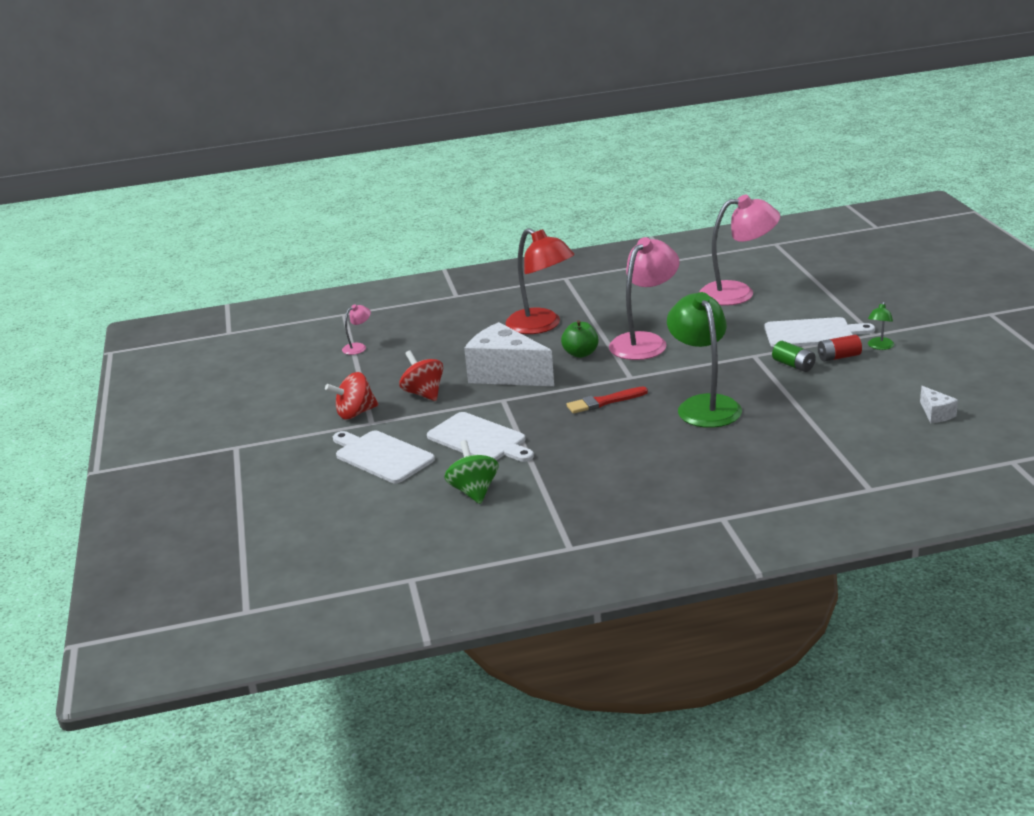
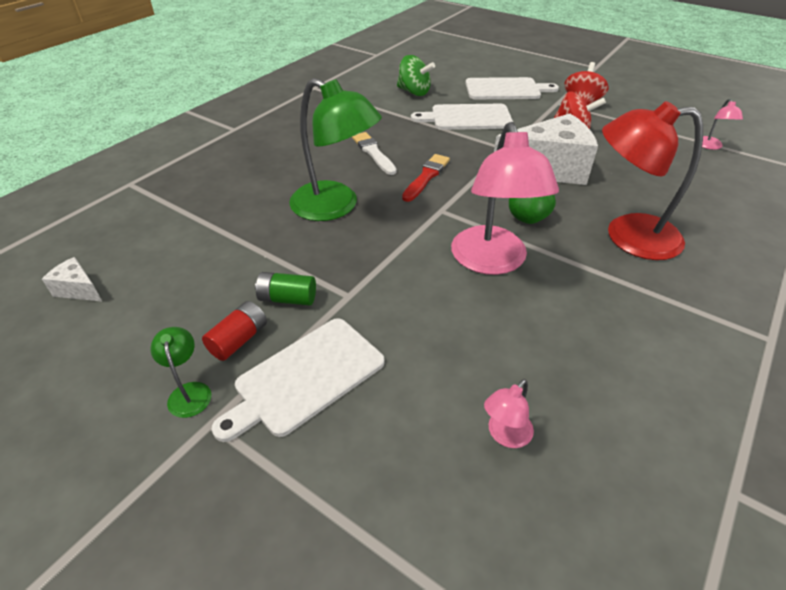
camera: 135 degrees right, 15 degrees up
pink lamp [699,195,780,306] -> pink lamp [484,379,534,448], size x0.43
none -> white brush [352,132,397,175]

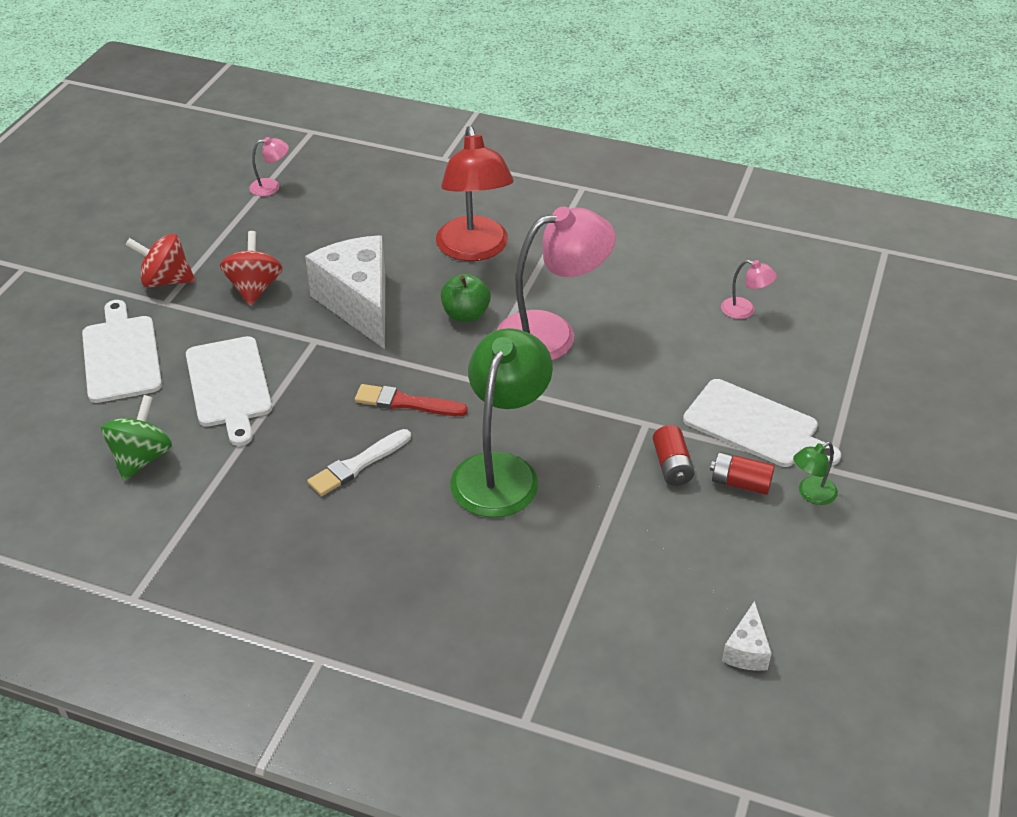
camera: 105 degrees left, 0 degrees up
green battery [255,272,316,305] -> red battery [653,425,695,486]

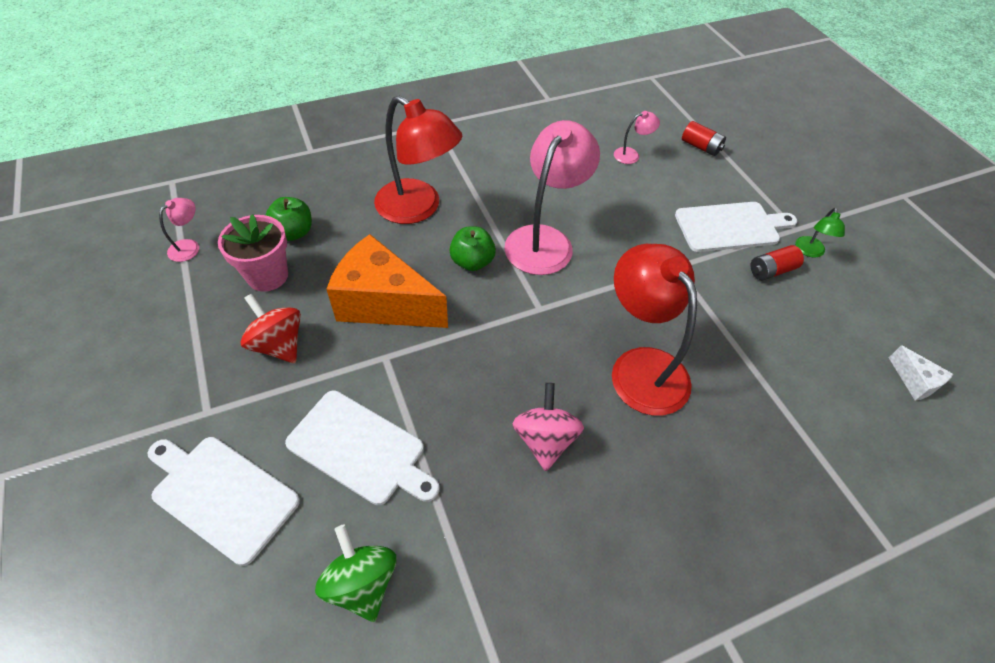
camera: 45 degrees left, 10 degrees up
red spinning top [125,234,195,288] -> none
white cheese [305,235,385,349] -> orange cheese [326,234,448,328]
white brush [307,429,411,496] -> pink spinning top [512,383,584,471]
red brush [355,384,468,416] -> none
green lamp [450,328,553,518] -> red lamp [612,244,697,416]
red battery [653,425,695,486] -> red battery moved to [682,121,726,156]
none -> pink flower pot [218,214,288,292]
none -> green apple [266,197,312,241]

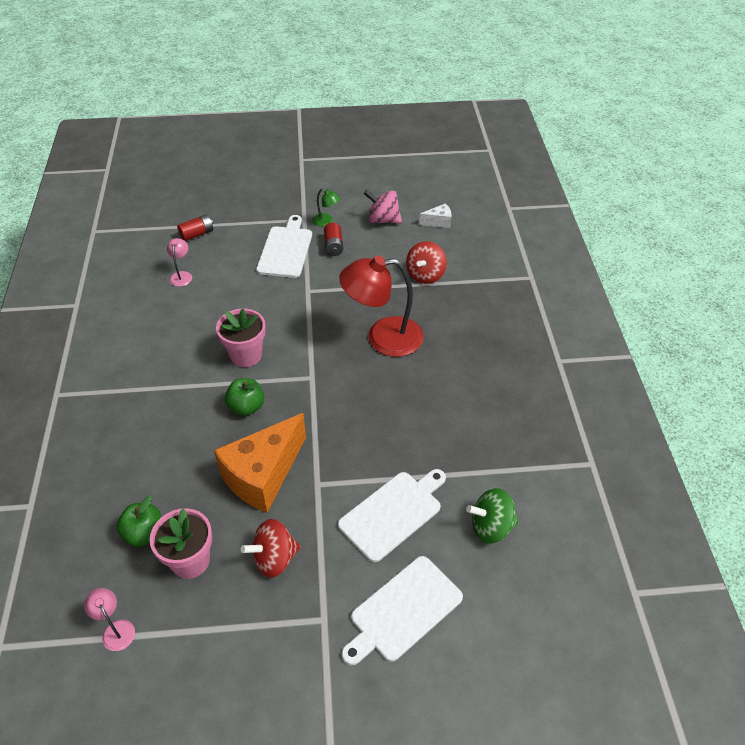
camera: 70 degrees left, 5 degrees down
red lamp [374,96,462,224] -> none
pink lamp [504,120,600,275] -> pink flower pot [216,308,266,367]
pink spinning top [512,383,584,471] -> pink spinning top moved to [364,190,402,224]
none -> red spinning top [406,241,447,284]

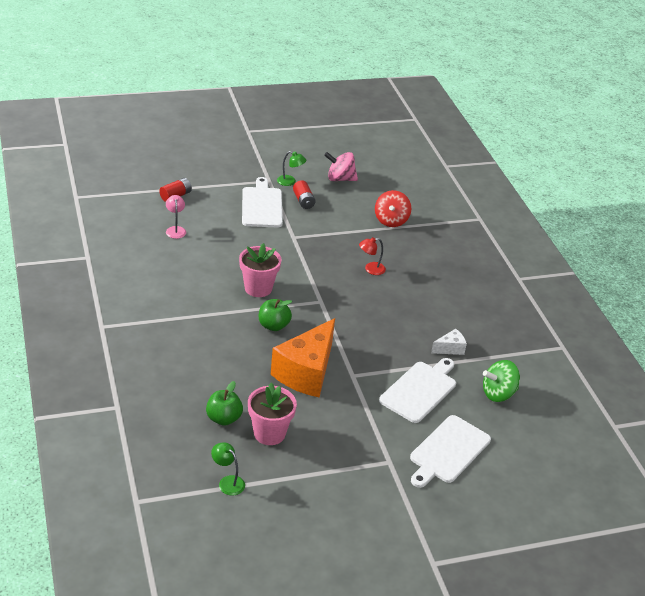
camera: 15 degrees left, 10 degrees down
pink lamp [84,588,135,651] -> green lamp [211,443,245,496]
red spinning top [241,519,301,578] -> none
red lamp [339,256,423,357] -> red lamp [359,237,386,275], size x0.43
white cheese [419,203,451,228] -> white cheese moved to [431,329,467,355]

